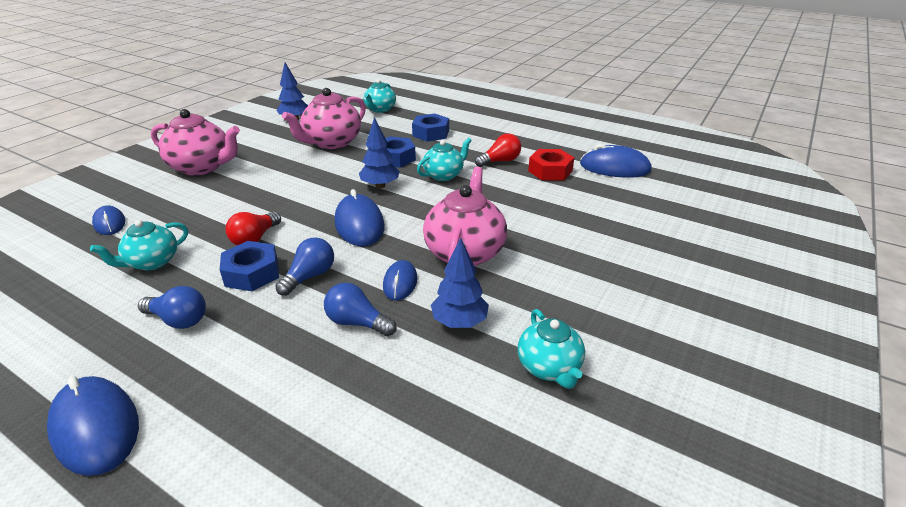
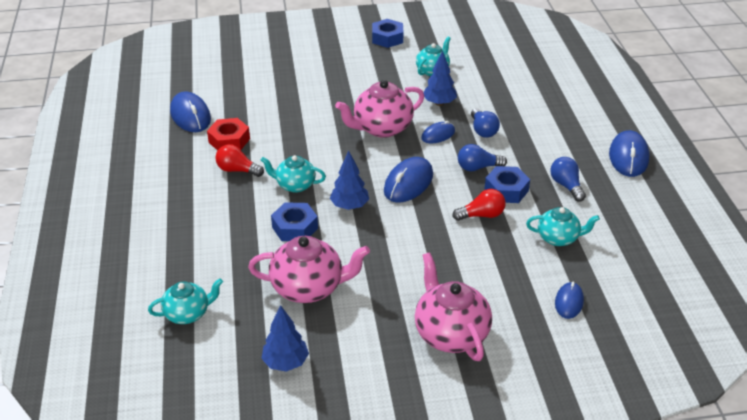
camera: 130 degrees left, 5 degrees up
blue nut [412,114,449,142] -> blue nut moved to [372,19,403,48]

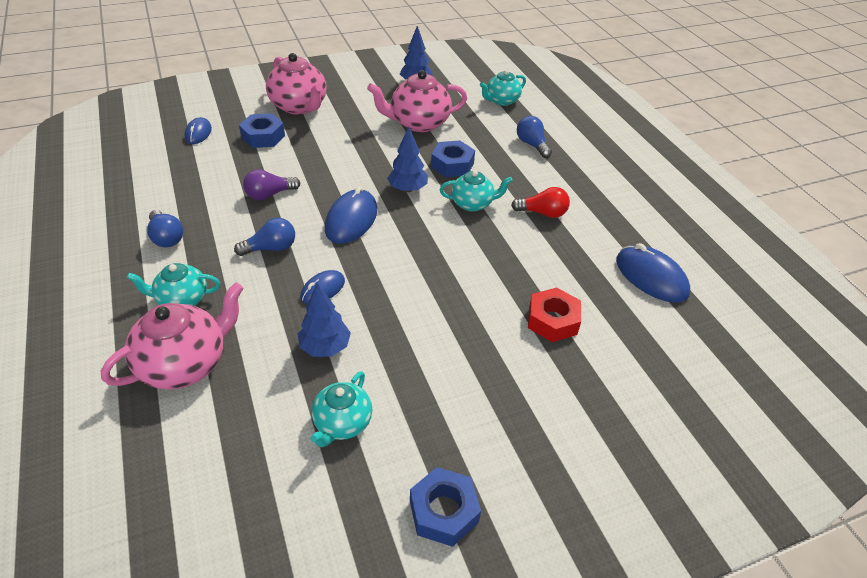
camera: 165 degrees right, 5 degrees up
red nut [207,118,250,151] -> red nut moved to [528,287,581,342]
pink teapot [335,80,424,138] -> pink teapot moved to [101,282,244,390]
red light bulb [453,189,506,221] -> purple light bulb [243,169,300,200]
blue light bulb [471,108,500,138] -> blue light bulb moved to [517,116,552,158]
blue nut [484,166,530,203] -> blue nut moved to [239,113,285,148]
turquoise teapot [526,207,600,246] -> turquoise teapot moved to [126,263,220,306]
blue mouse [609,130,650,177] -> none

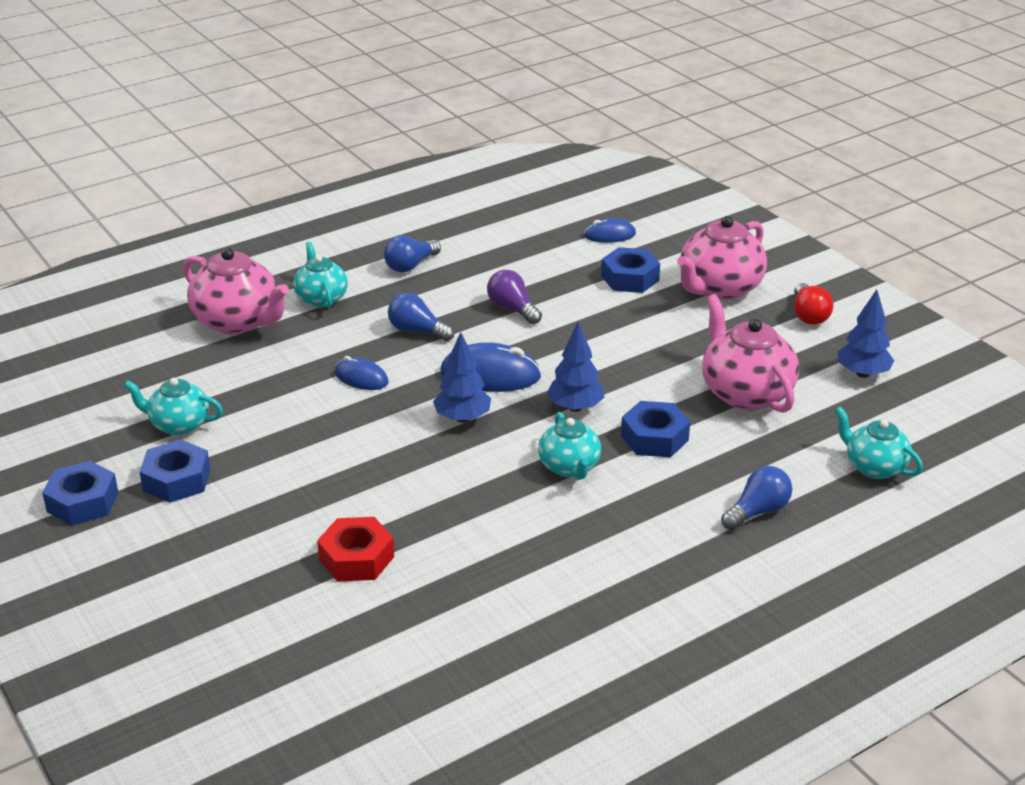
camera: 80 degrees right, 10 degrees down
blue light bulb [234,218,295,256] -> blue light bulb turned 150 degrees clockwise [388,293,454,341]
blue tree [298,283,351,357] -> blue tree moved to [433,332,491,423]
red light bulb [511,187,570,218] -> red light bulb moved to [794,283,834,325]
blue mouse [616,243,690,303] -> none
none -> blue nut [139,439,210,503]

